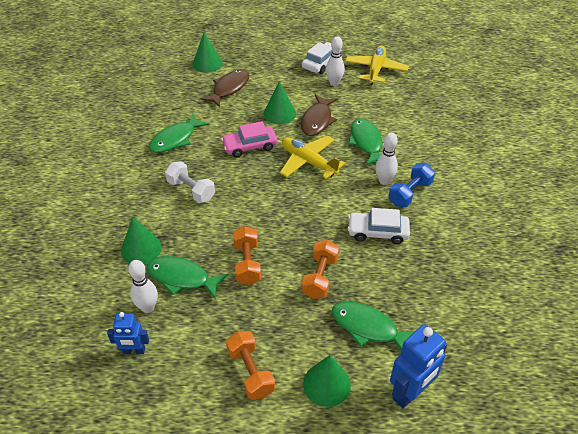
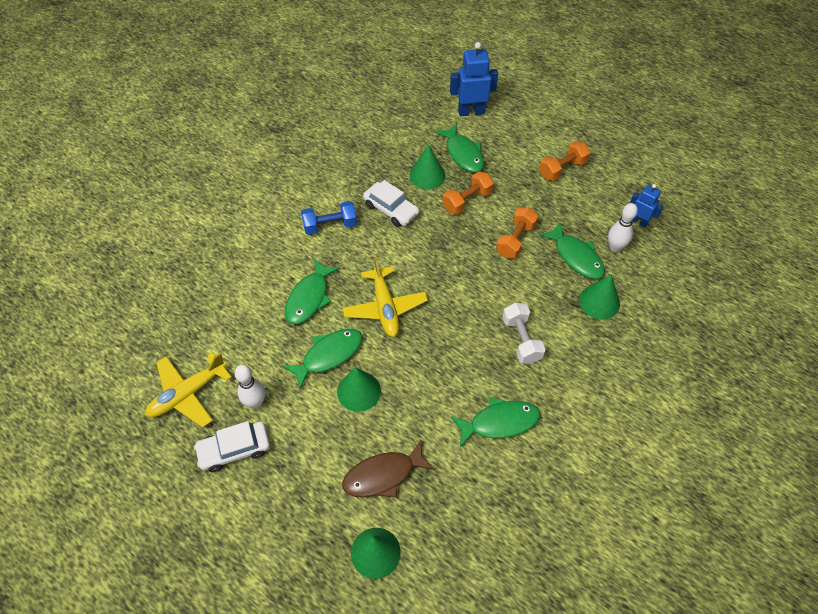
camera: 145 degrees left, 10 degrees up
pink car [221,121,277,157] -> none
orange dumbbell [226,331,275,400] -> orange dumbbell turned 45 degrees clockwise [539,141,590,181]
brown fish [301,94,338,136] -> green fish [283,329,362,389]
green cone [303,355,351,407] -> green cone moved to [410,144,445,189]
white bowling pin [375,133,398,185] -> none

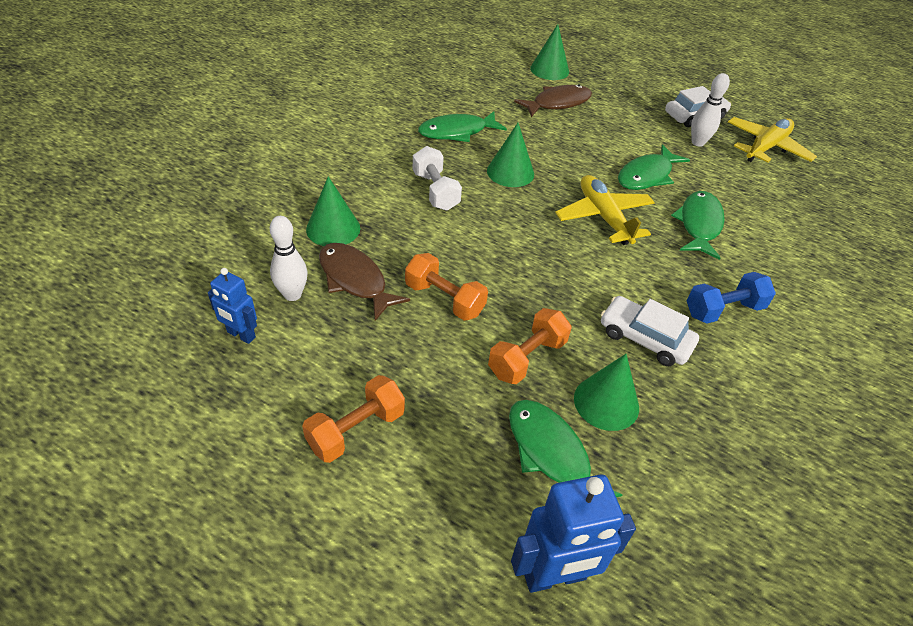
camera: 170 degrees right, 10 degrees down
green cone [337,367,381,412] -> green cone moved to [487,123,534,187]
orange dumbbell [496,207,538,259] -> orange dumbbell turned 75 degrees counterclockwise [405,253,488,321]
green fish [539,222,605,279] -> brown fish [319,243,410,321]

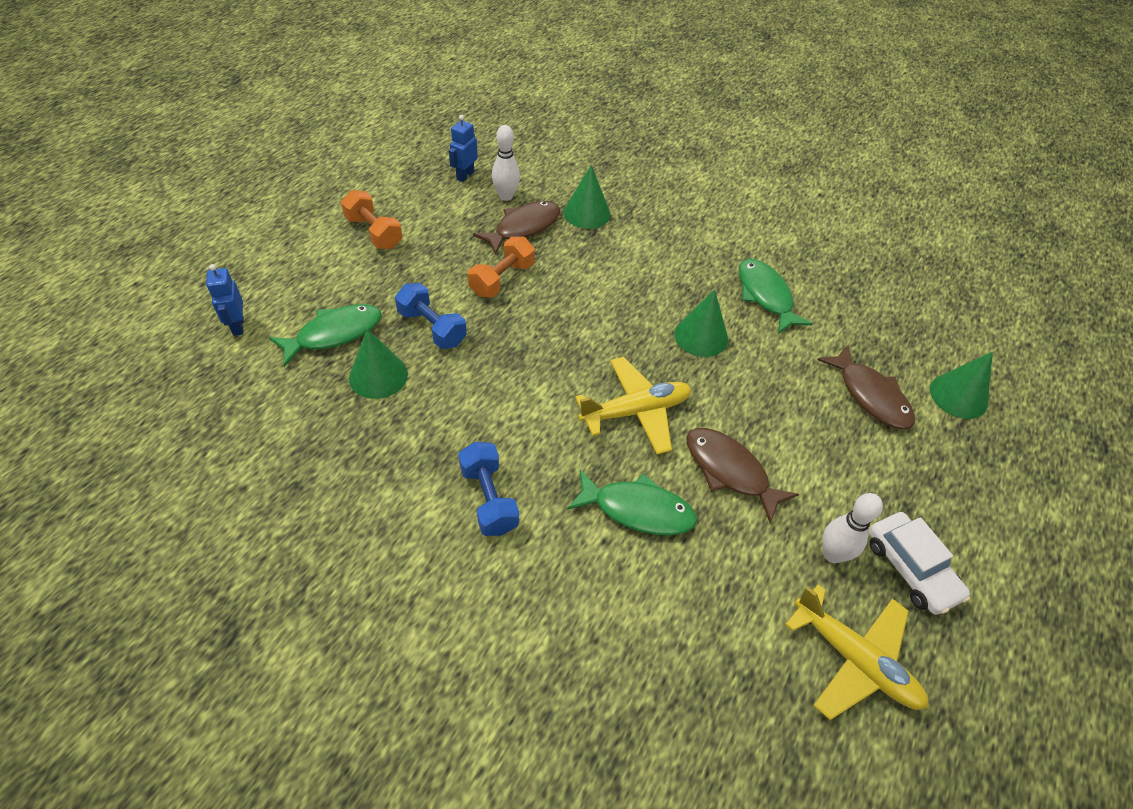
camera: 90 degrees right, 5 degrees up
white dumbbell [413,146,462,211] -> none
orange dumbbell [488,308,571,384] -> blue dumbbell [395,283,467,349]
blue robot [511,474,636,593] -> blue robot [206,264,243,336], size x0.60
white car [601,296,699,366] -> none
green fish [618,144,690,190] -> brown fish [686,428,799,523]

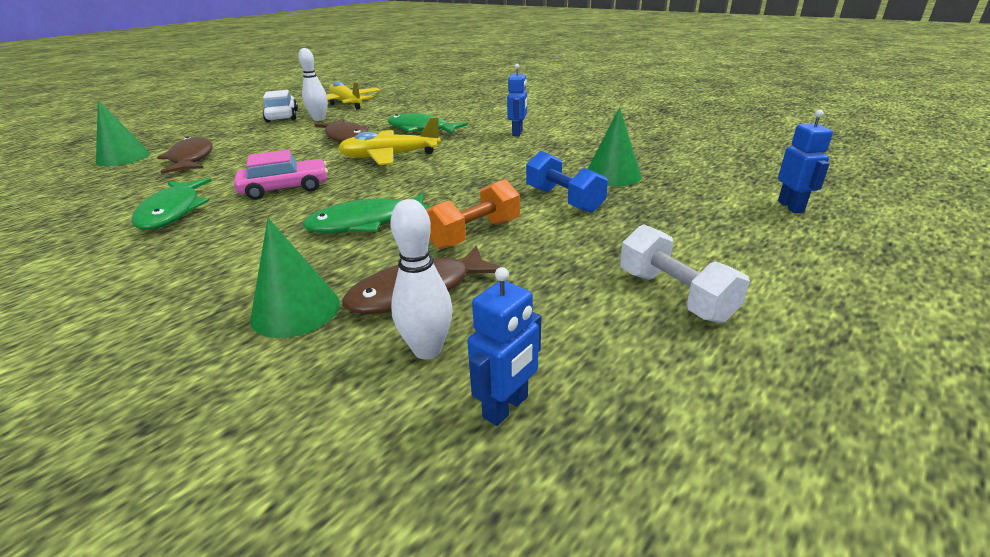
camera: 165 degrees left, 20 degrees down
green fish [269,304,382,367] -> green fish moved to [302,193,430,233]
orange dumbbell [341,190,402,249] -> white dumbbell [620,224,750,323]
blue dumbbell [458,442,519,536] -> blue robot [507,64,527,136]
green cone [674,289,728,357] -> pink car [234,150,328,200]

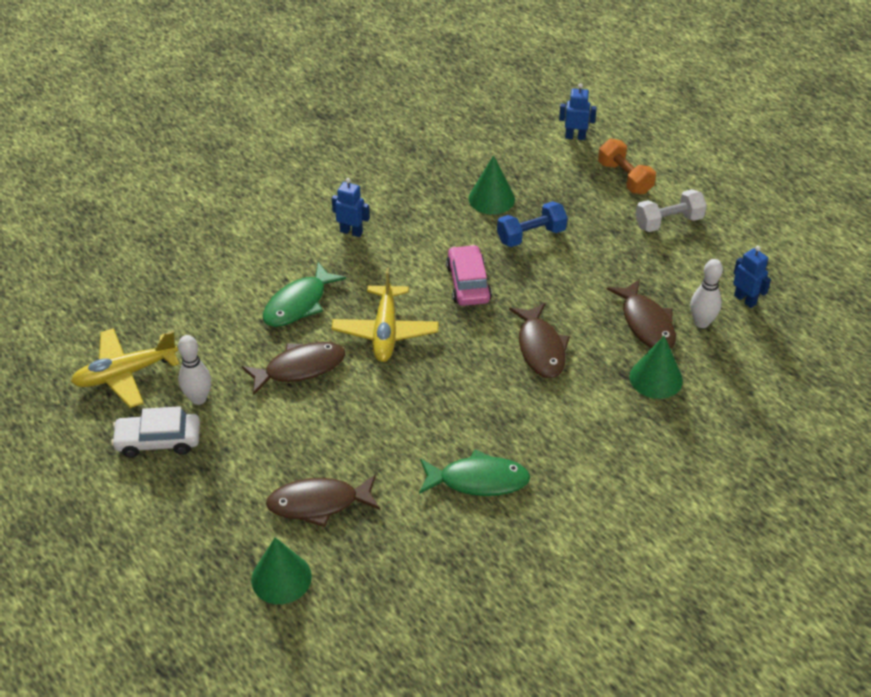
camera: 80 degrees left, 15 degrees up
pink car [234,150,328,200] -> pink car moved to [446,245,492,306]
green fish [302,193,430,233] -> brown fish [509,303,570,378]
orange dumbbell [426,179,520,249] -> orange dumbbell moved to [598,139,656,194]

